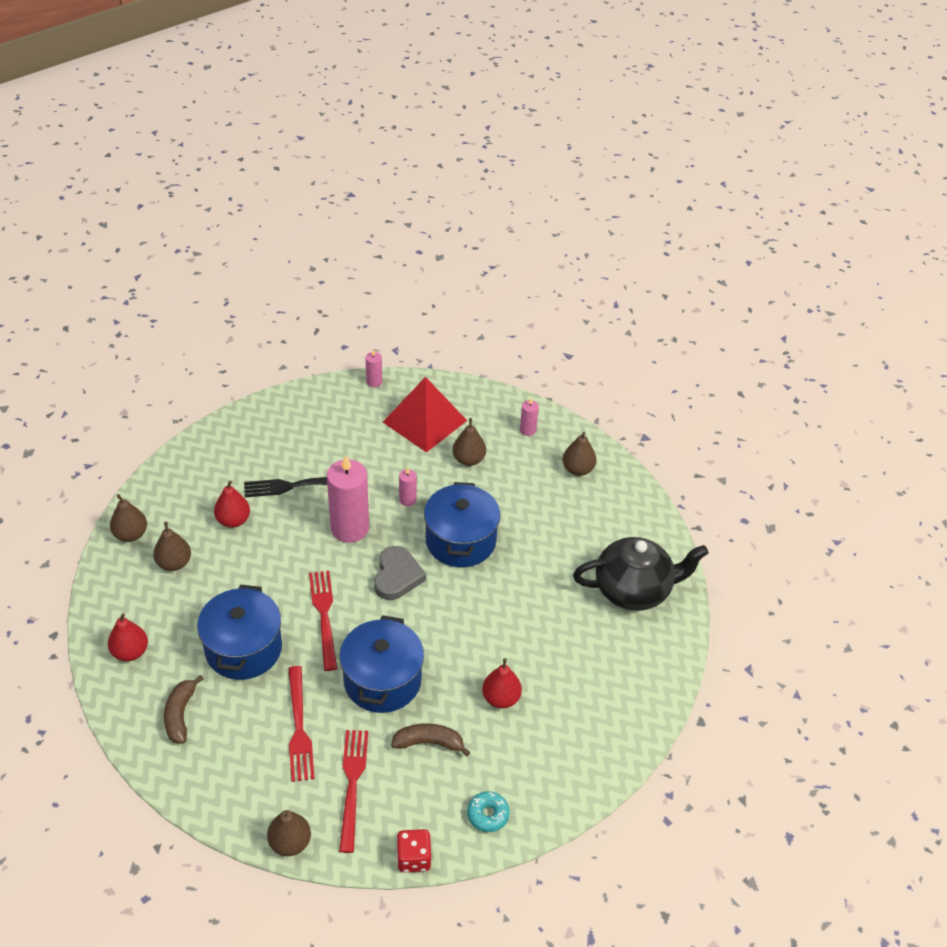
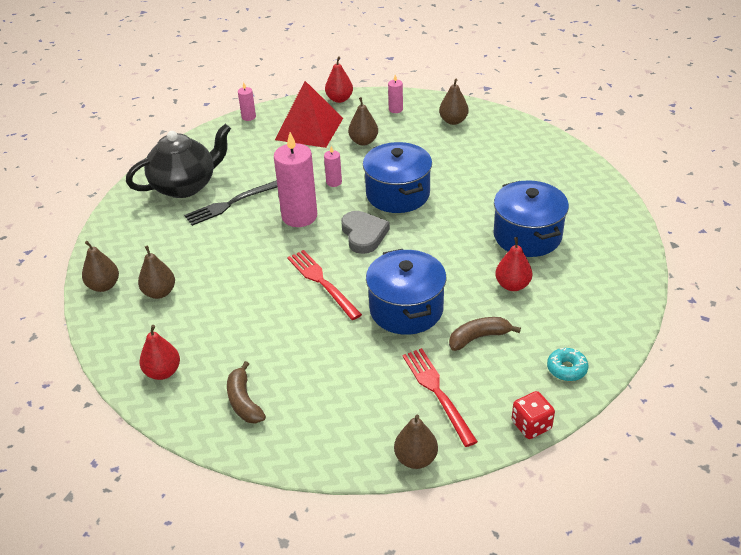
camera: 20 degrees left, 5 degrees down
blue pot [197,585,282,680] -> blue pot moved to [493,180,569,257]
red pear [214,481,250,528] -> red pear moved to [325,56,353,103]
red fork [288,666,315,782] -> none
black teapot [573,537,709,611] -> black teapot moved to [126,124,231,198]

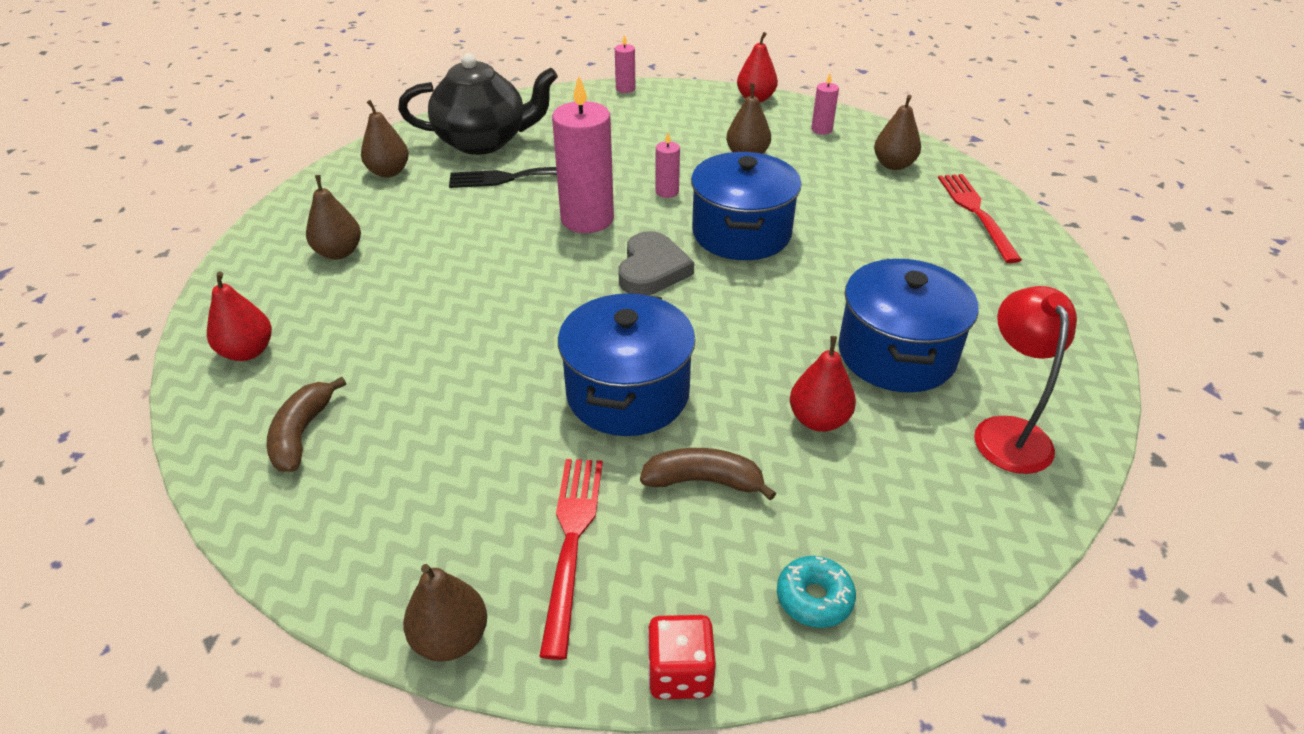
camera: 25 degrees right, 0 degrees up
brown pear [82,241,119,292] -> brown pear moved to [361,100,409,177]
red pyramid [275,81,343,148] -> none
red fork [287,250,362,320] -> red fork moved to [938,174,1022,263]
none -> red lamp [974,286,1077,474]

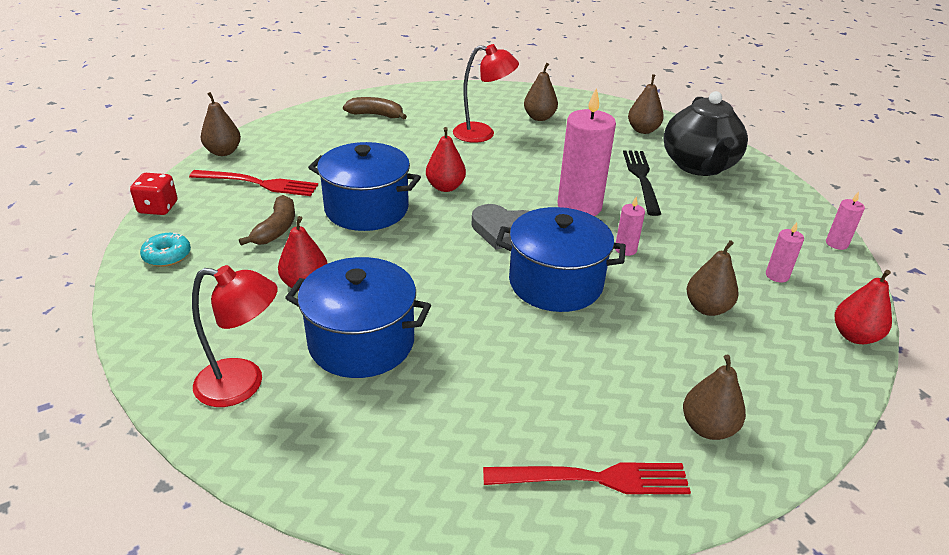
camera: 95 degrees right, 5 degrees down
red pear [207,272,272,361] -> red pear moved to [426,127,466,192]
pink candle [811,74,839,135] -> pink candle moved to [766,222,804,283]
none -> red lamp [453,44,519,143]

